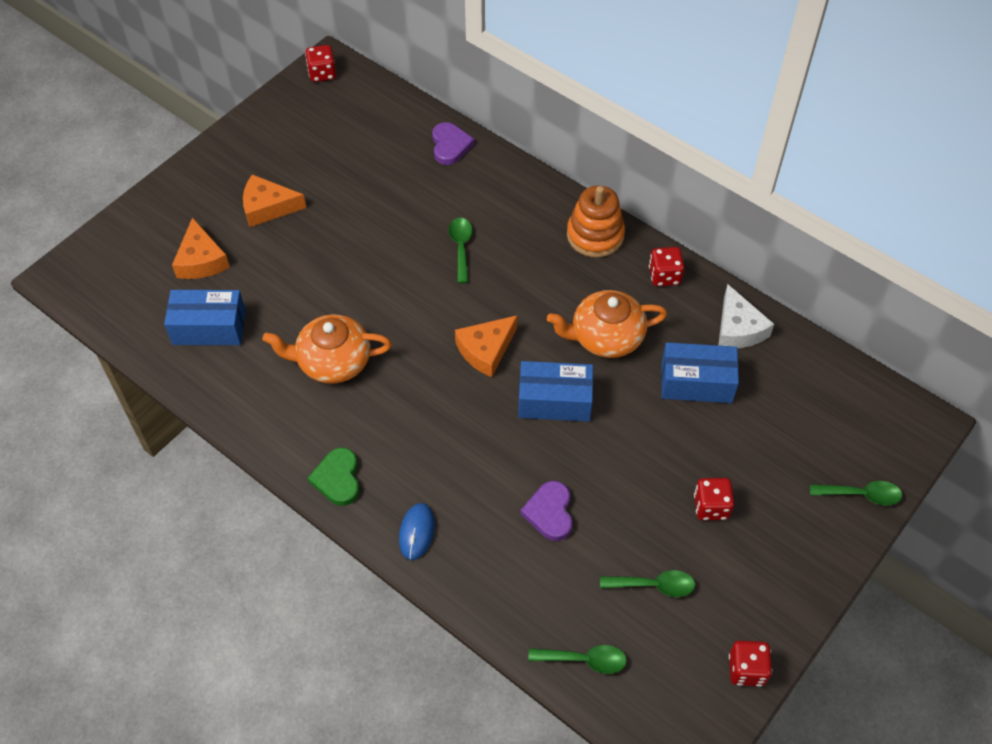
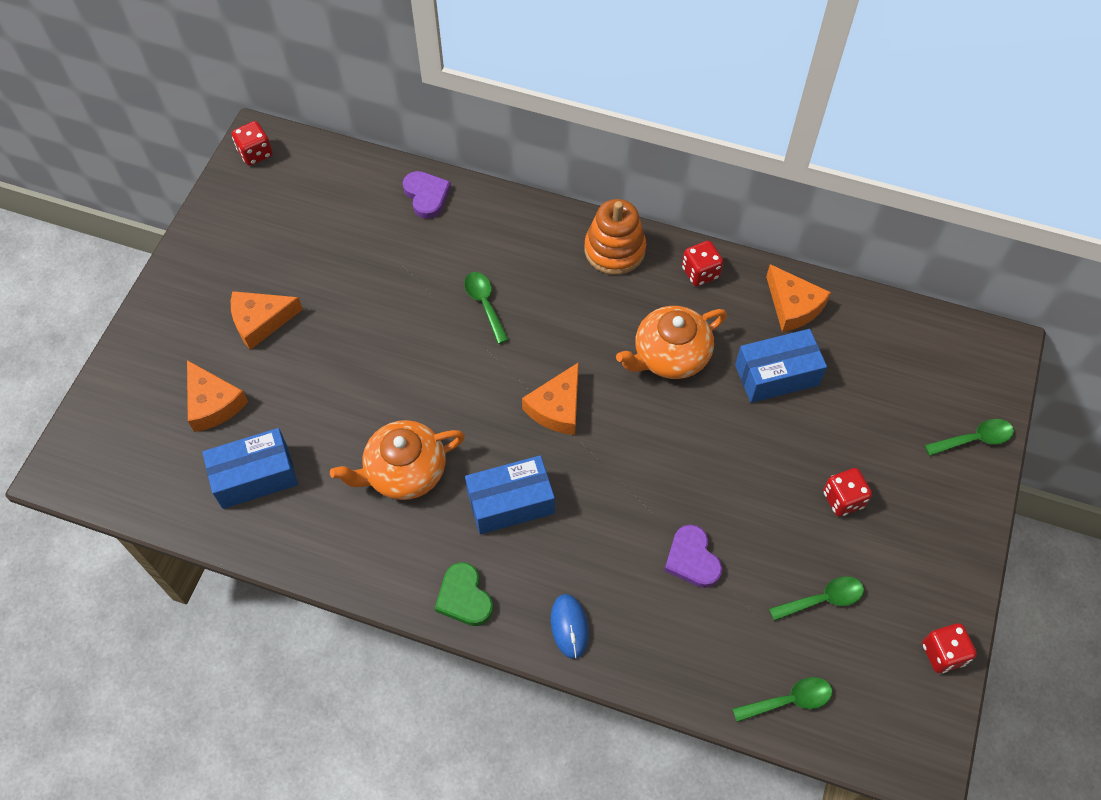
camera: 20 degrees left, 5 degrees up
blue box [518,361,593,422] -> blue box moved to [465,455,555,534]
white cheese [718,284,774,348] -> orange cheese [766,264,831,332]

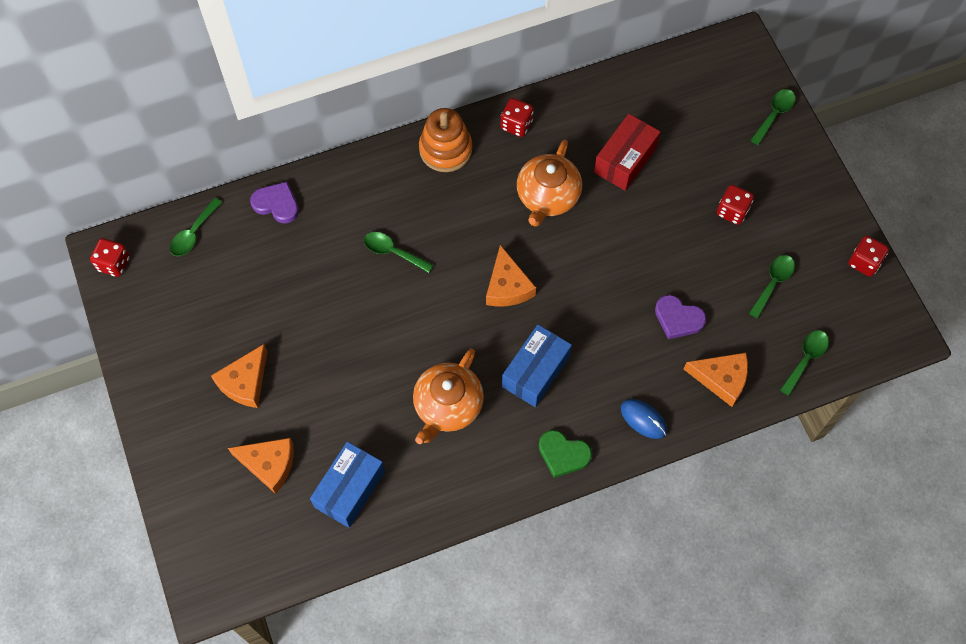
camera: 40 degrees left, 5 degrees up
blue box [735,329,827,403] -> red box [594,114,660,191]
orange cheese [766,264,831,332] -> orange cheese moved to [684,353,748,407]
none -> green spoon [170,198,222,256]

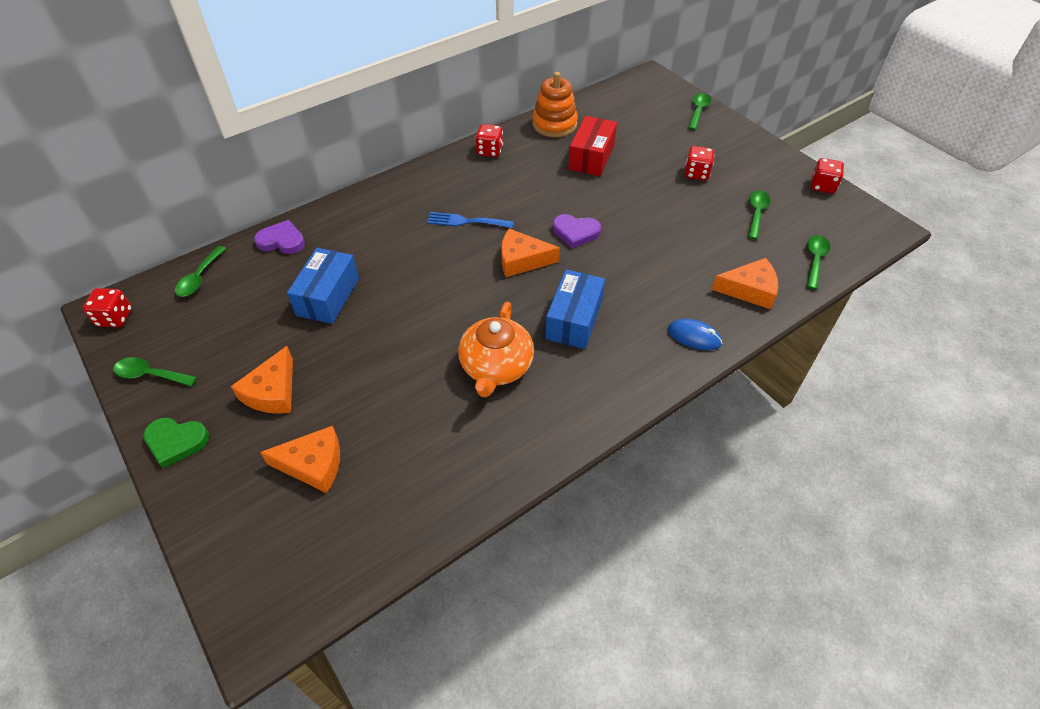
camera: 15 degrees left, 15 degrees down
blue box [310,442,385,528] -> blue box moved to [287,248,359,324]
green spoon [364,232,433,273] -> green spoon moved to [113,357,197,386]
orange stacking toy [419,108,472,172] -> orange stacking toy moved to [532,72,578,137]
orange cheese [486,245,536,307] -> orange cheese turned 120 degrees clockwise [501,229,560,277]
orange teapot [517,140,582,227] -> none
green heart [539,430,592,478] -> green heart moved to [143,418,209,468]
purple heart [655,295,706,339] -> purple heart moved to [553,214,601,248]
none -> blue fork [427,212,514,228]

